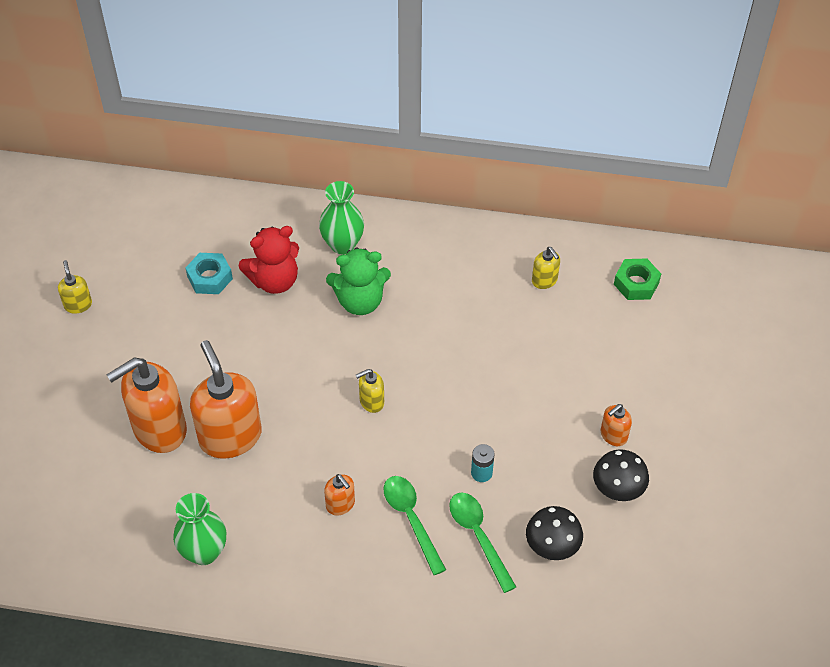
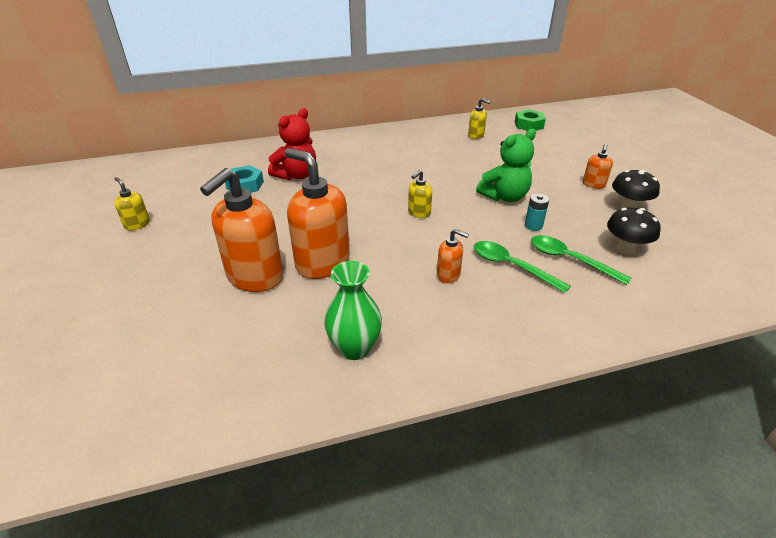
camera: 25 degrees left, 15 degrees down
green vase [319,181,364,254] -> none
green teddy bear [326,247,391,315] -> green teddy bear moved to [476,129,536,202]

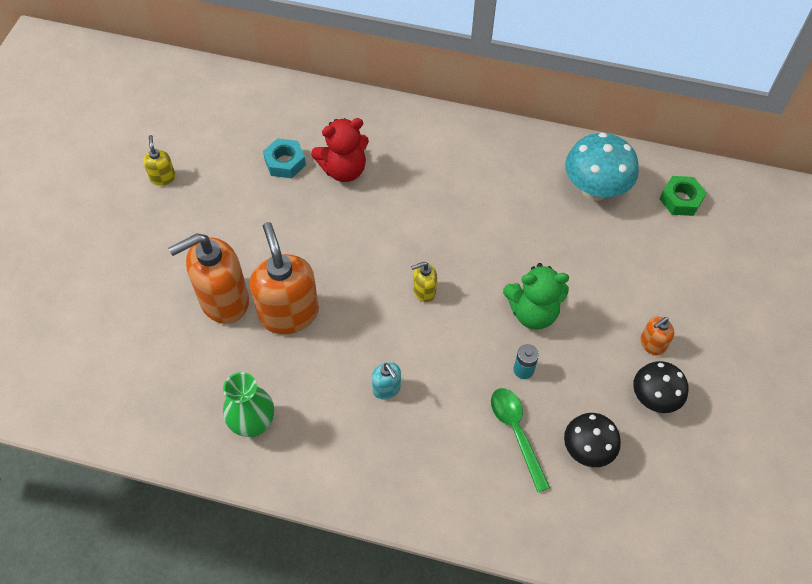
camera: 30 degrees right, 20 degrees up
orange soap dispenser [437,229,469,283] -> turquoise soap dispenser [372,362,401,400]
yellow soap dispenser [468,98,491,139] -> turquoise mushroom [565,132,639,201]
green spoon [474,241,570,293] -> none

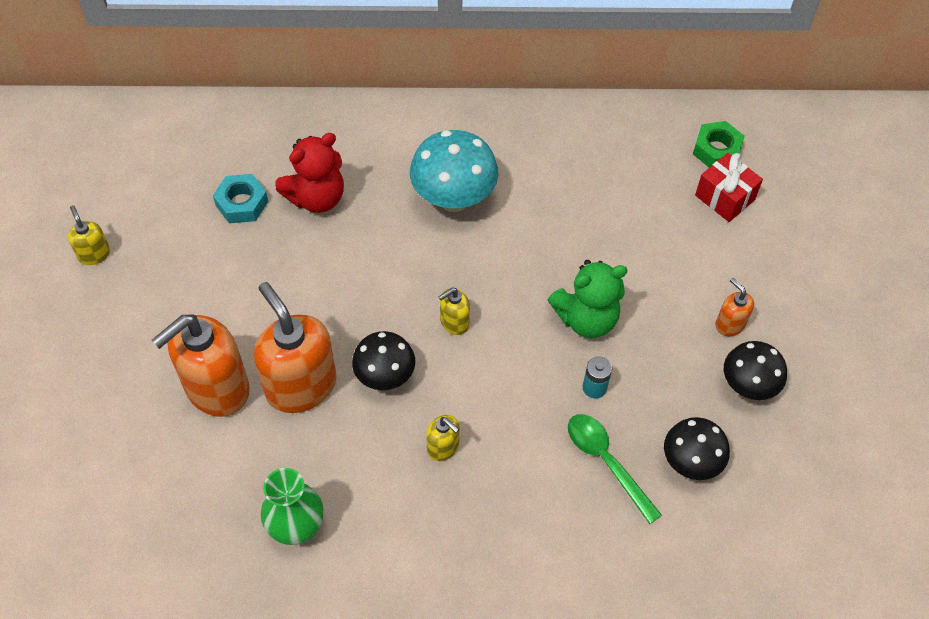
camera: 15 degrees left, 0 degrees up
turquoise soap dispenser [372,362,401,400] -> yellow soap dispenser [426,415,460,461]
turquoise mushroom [565,132,639,201] -> turquoise mushroom moved to [410,130,498,212]
orange soap dispenser [640,317,675,355] -> orange soap dispenser turned 105 degrees clockwise [715,278,754,336]
none -> black mushroom [352,331,415,390]
none -> red gift [695,153,763,222]

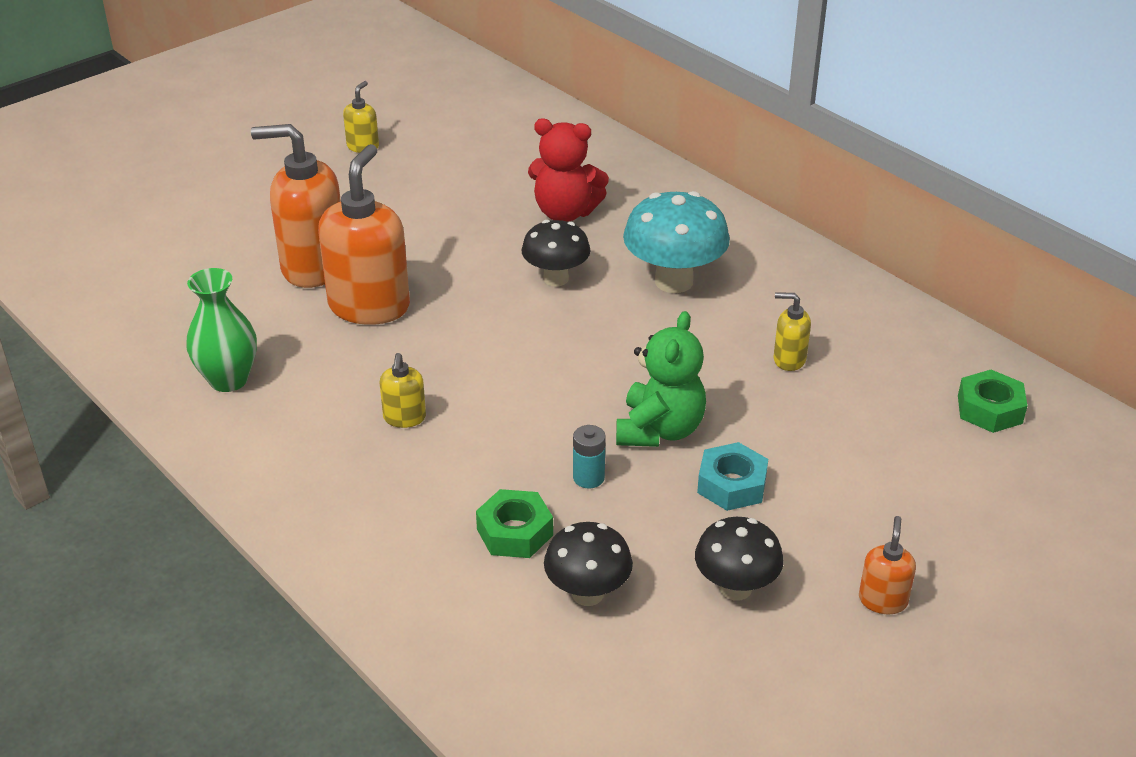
camera: 50 degrees right, 20 degrees down
turquoise nut [213,174,268,223] -> turquoise nut moved to [697,442,768,511]
black mushroom [352,331,415,390] -> black mushroom moved to [521,220,591,286]
yellow soap dispenser [438,288,470,335] -> yellow soap dispenser moved to [773,292,811,371]
green teddy bear [548,260,627,338] -> green teddy bear turned 105 degrees counterclockwise [616,311,706,447]
green spoon [568,414,662,524] -> green nut [476,489,553,558]
red gift [695,153,763,222] -> none
orange soap dispenser [715,278,754,336] -> orange soap dispenser moved to [859,516,916,614]

